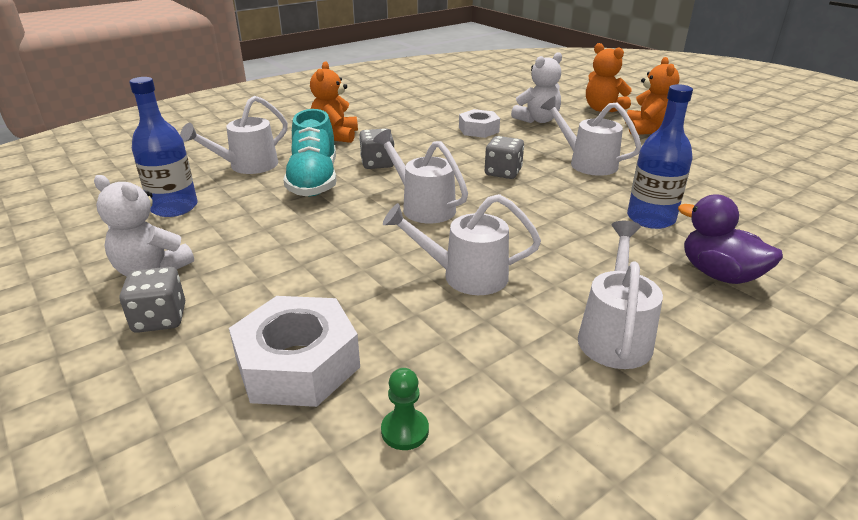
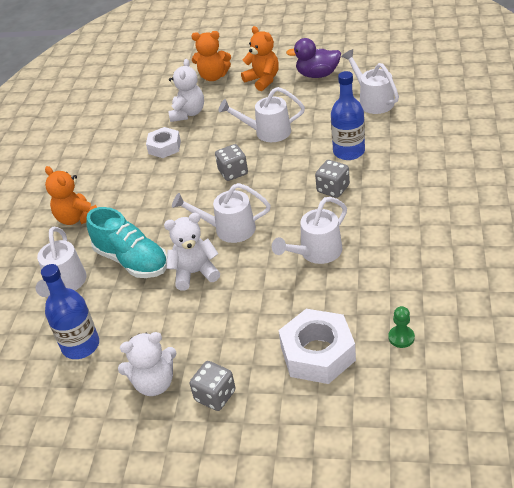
camera: 40 degrees left, 10 degrees up
grey dice [359,128,394,169] -> grey dice moved to [315,160,350,198]
white watering can [578,221,663,369] -> white watering can moved to [341,49,399,114]
purple duck [678,195,783,284] -> purple duck moved to [286,38,341,78]
none -> white teddy bear [164,213,220,291]

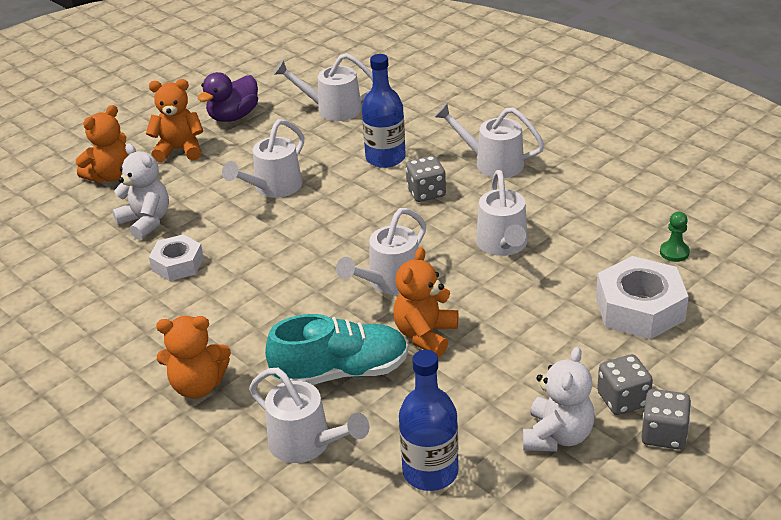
camera: 55 degrees left, 5 degrees down
white teddy bear [164,213,220,291] -> orange teddy bear [393,247,458,356]
grey dice [215,144,248,181] -> grey dice moved to [641,389,691,449]
none -> white watering can [434,103,544,178]

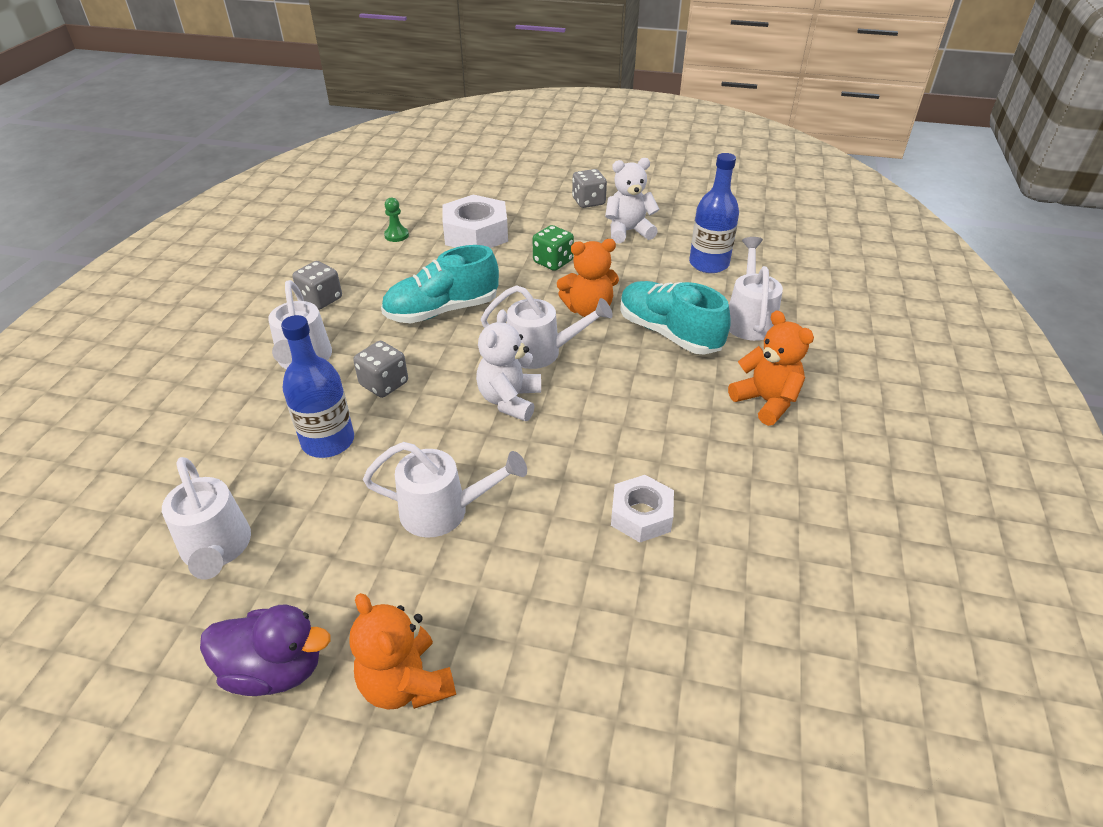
camera: 125 degrees left, 5 degrees up
orange teddy bear [76,105,128,183] -> none
white teddy bear [112,143,169,240] -> white teddy bear moved to [476,309,541,421]
white watering can [476,170,528,256] -> turquoise shoe [381,245,499,323]
grey dice [597,354,653,415] -> grey dice moved to [292,261,342,310]
none -> green dice [533,225,574,271]

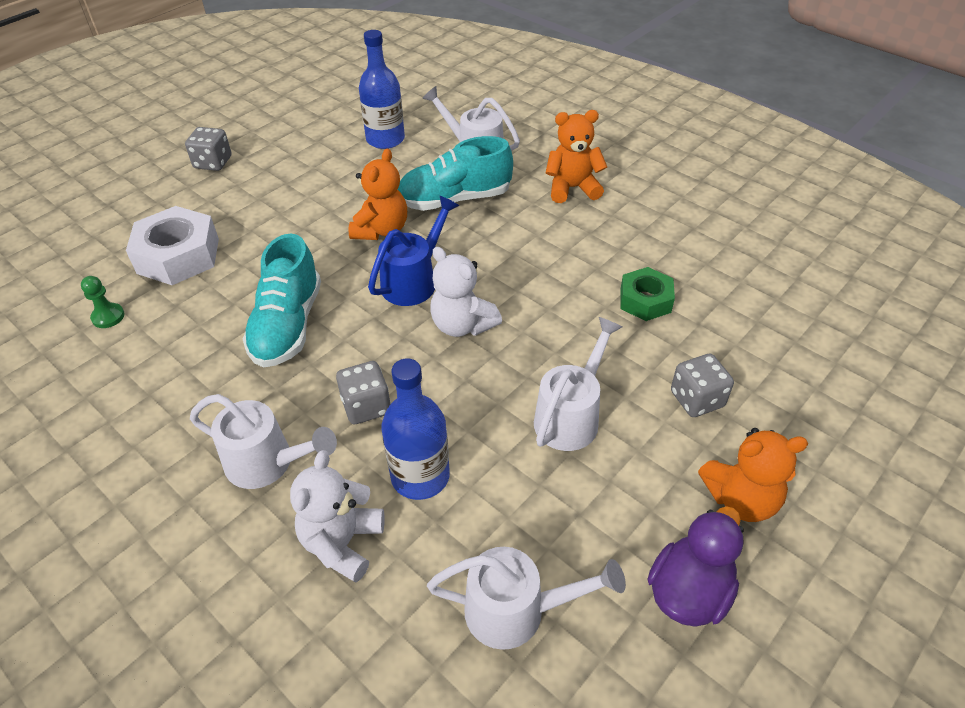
camera: 60 degrees left, 5 degrees up
grey dice [292,261,342,310] -> grey dice moved to [671,354,734,417]
white watering can [480,285,613,369] -> blue watering can [368,196,459,306]
green dice [533,225,574,271] -> none
white teddy bear [605,158,660,243] -> white teddy bear moved to [290,450,385,582]
white nut [611,475,674,542] -> green nut [620,267,675,321]

